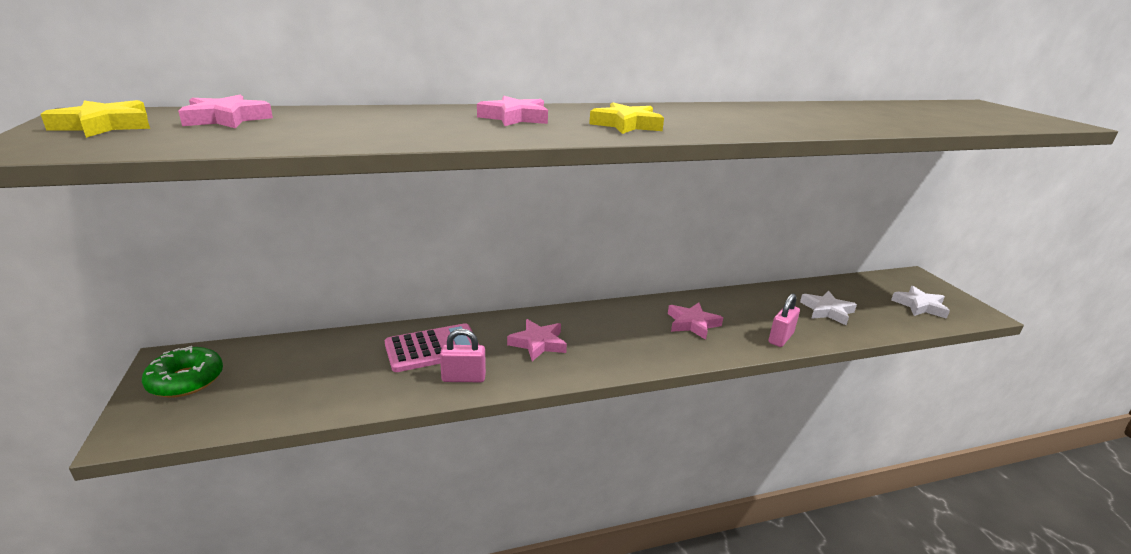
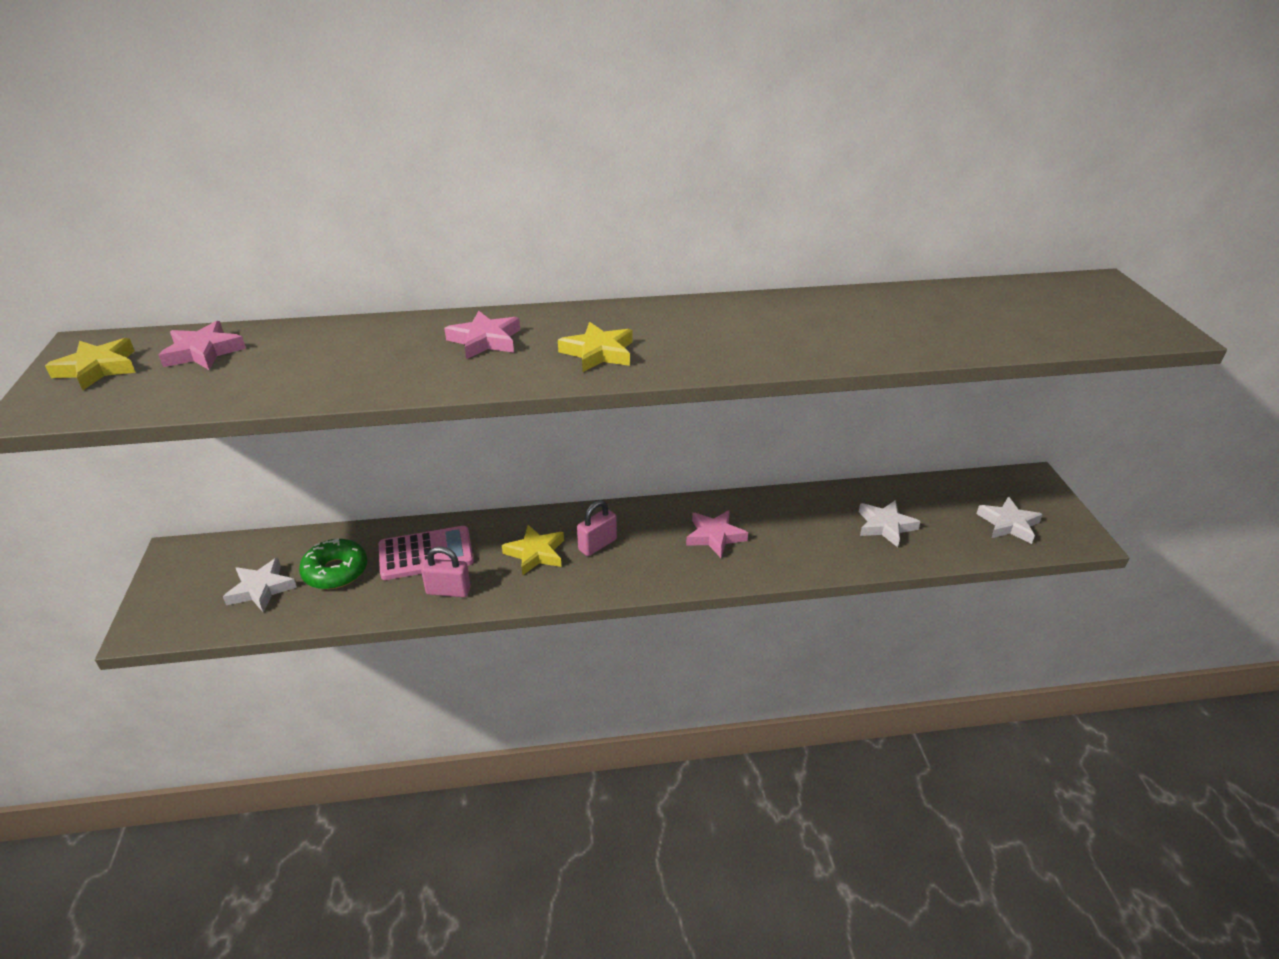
camera: 10 degrees right, 10 degrees up
green donut [142,346,223,398] -> green donut moved to [299,538,367,589]
pink star [507,319,567,361] -> yellow star [502,525,564,576]
pink padlock [768,294,800,347] -> pink padlock moved to [577,500,617,556]
none -> white star [223,558,297,613]

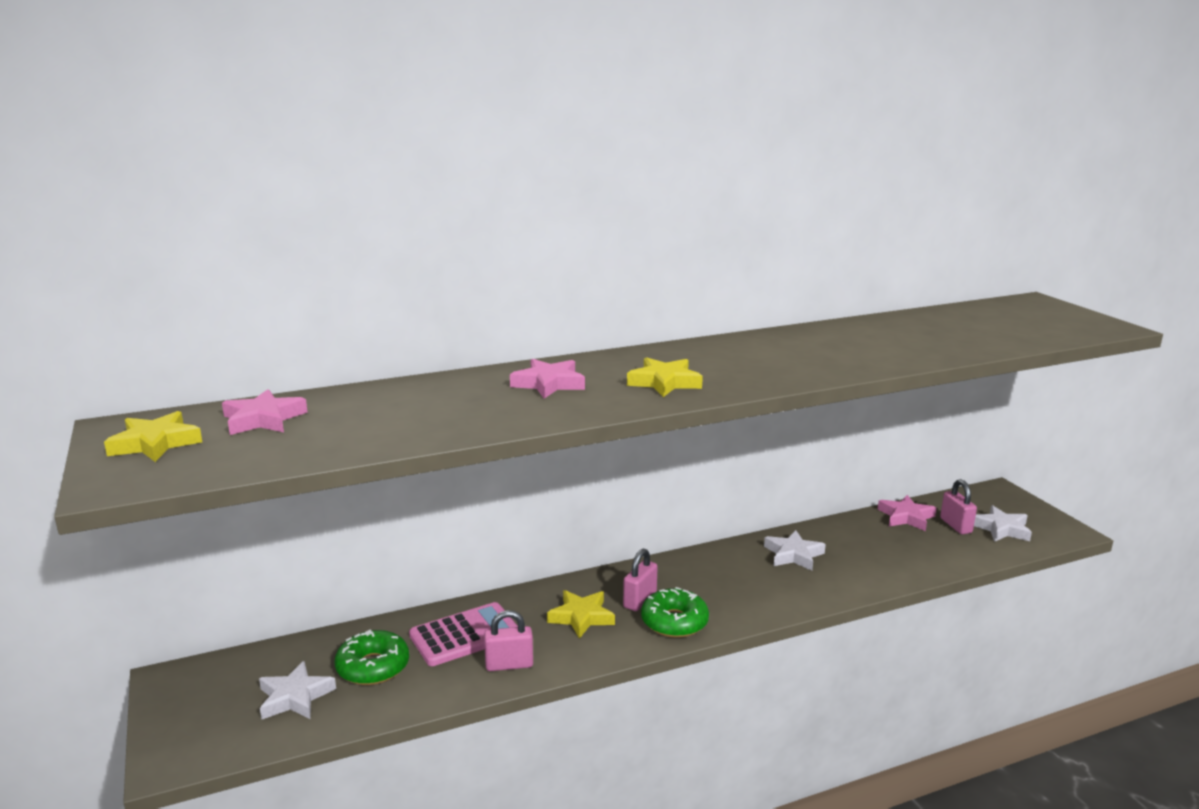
camera: 15 degrees left, 15 degrees down
pink star [686,510,748,558] -> pink star moved to [878,495,937,531]
white star [859,500,921,547] -> white star moved to [764,530,826,571]
none -> green donut [641,587,709,638]
none -> pink padlock [940,479,977,534]

